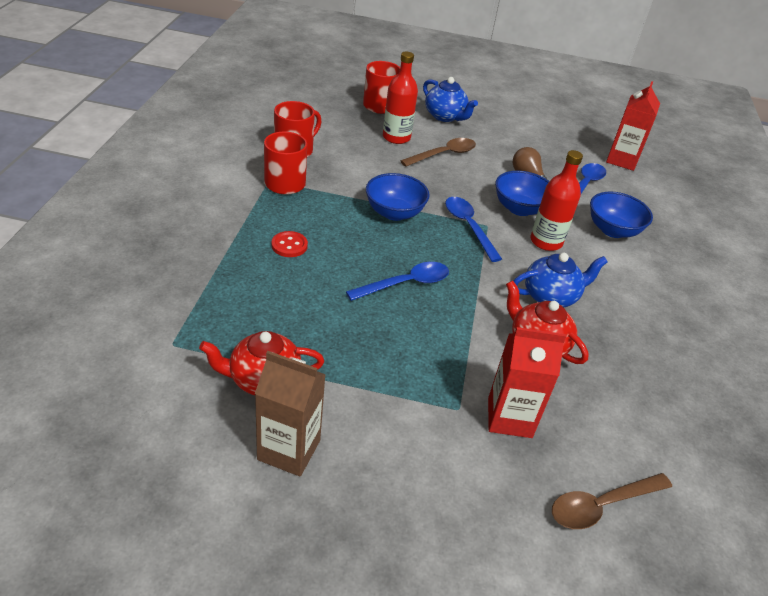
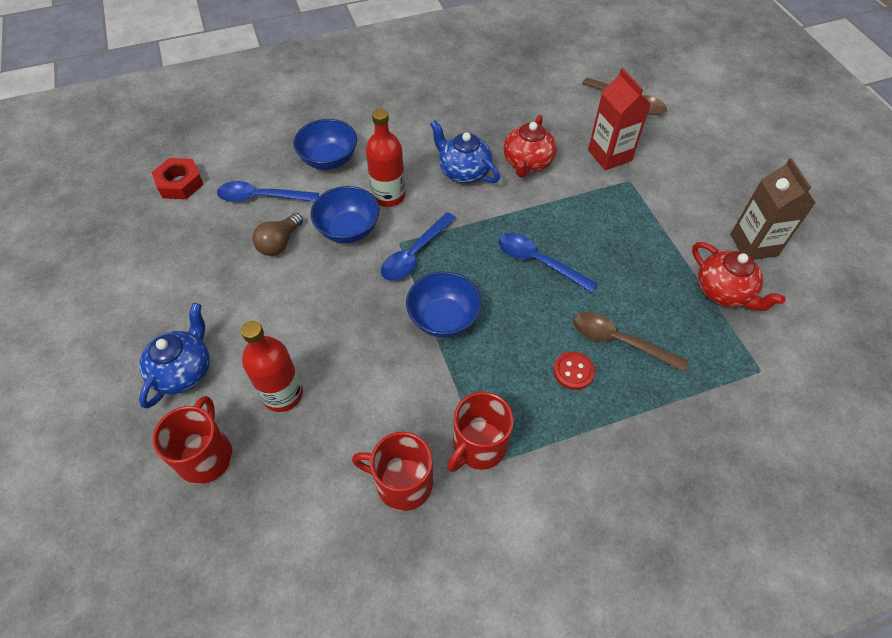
camera: 115 degrees left, 15 degrees up
brown spoon [401,138,476,167] -> brown spoon moved to [573,312,688,372]
red carton [606,81,660,171] -> red nut [151,158,204,199]

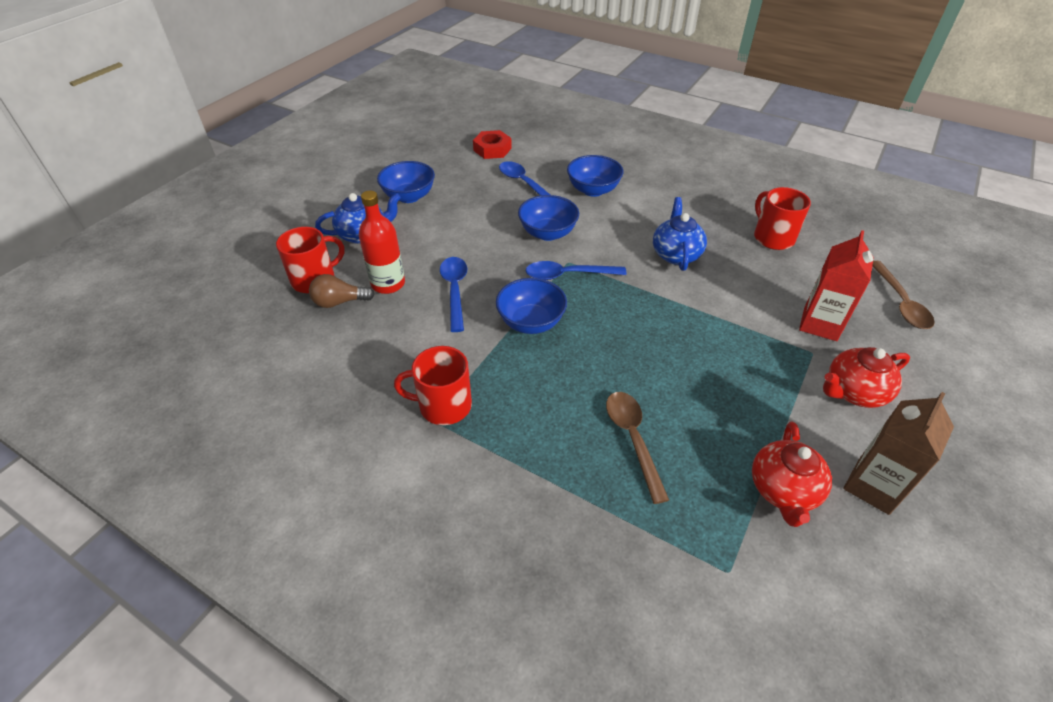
camera: 50 degrees right, 10 degrees down
brown light bulb [252,213,303,256] -> brown light bulb moved to [309,274,375,308]
red mug [352,432,433,511] -> red mug moved to [754,187,811,250]
red bottle [366,109,405,207] -> none
blue spoon [498,233,598,293] -> blue spoon moved to [440,257,467,332]
red teapot [504,115,557,178] -> red teapot moved to [823,347,910,408]
red button [553,352,595,390] -> none
none -> blue bowl [377,161,435,203]

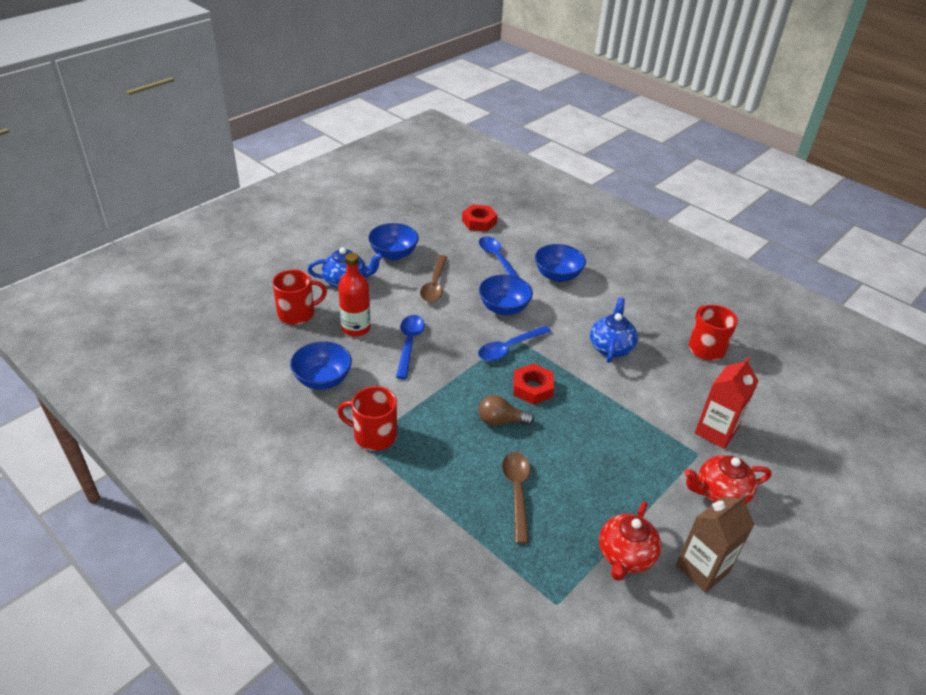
camera: 10 degrees right, 5 degrees down
brown light bulb [309,274,375,308] -> brown light bulb moved to [478,395,534,426]
blue bowl [496,278,567,334] -> blue bowl moved to [290,341,352,390]
blue spoon [526,261,627,280] -> blue spoon turned 45 degrees counterclockwise [478,325,551,361]
brown spoon [872,261,935,329] -> brown spoon moved to [420,255,447,302]
none -> red nut [513,363,554,405]

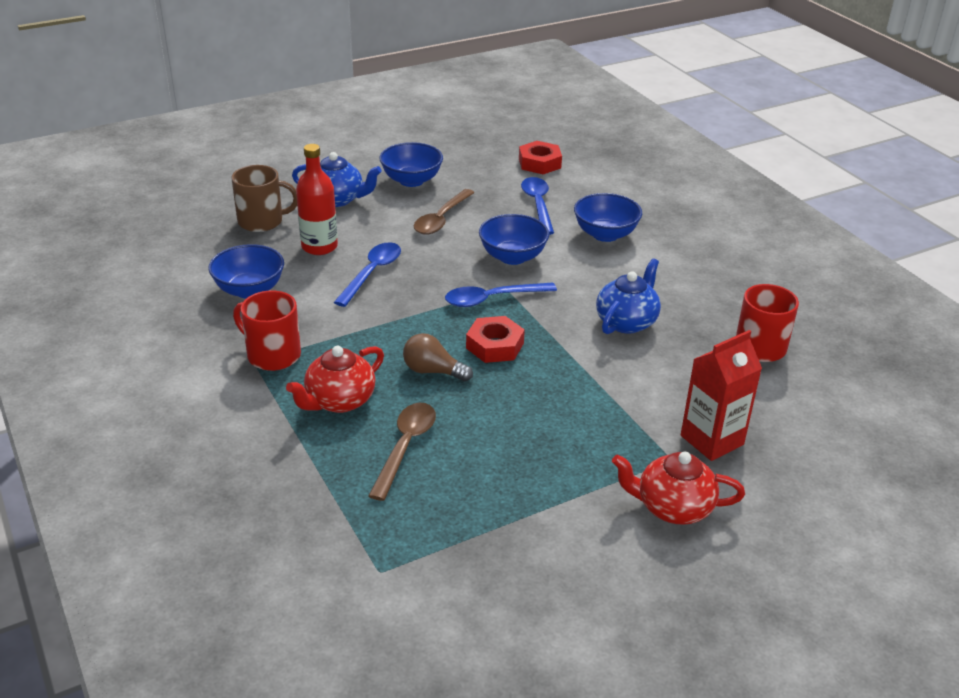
camera: 20 degrees right, 5 degrees down
red mug [272,269,327,325] -> brown mug [232,165,297,232]
red teapot [599,502,661,581] -> red teapot moved to [286,346,384,413]
brown carton [676,494,754,593] -> none

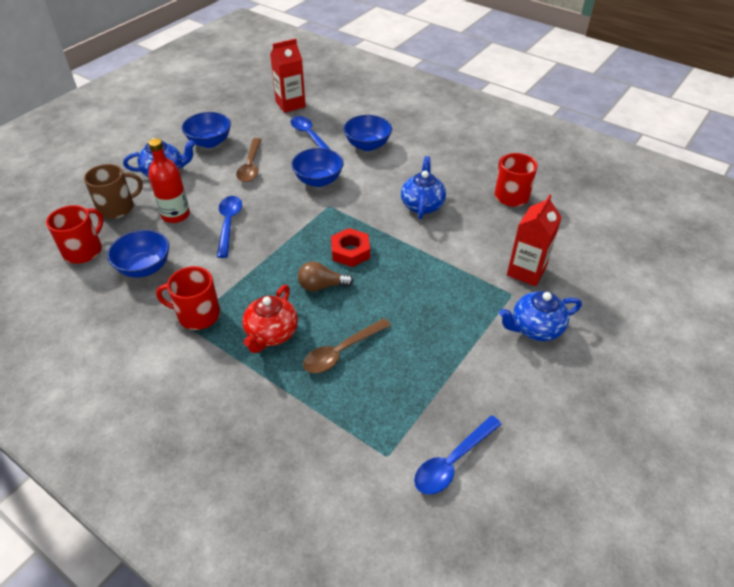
camera: 25 degrees left, 10 degrees up
brown spoon [368,403,436,501] -> brown spoon turned 120 degrees counterclockwise [303,318,391,373]
blue spoon [445,282,557,307] -> blue spoon moved to [414,415,502,495]
red nut [519,141,562,174] -> red carton [270,39,306,113]
red teapot [612,452,745,525] -> blue teapot [499,291,582,341]
none -> red mug [46,205,103,264]

